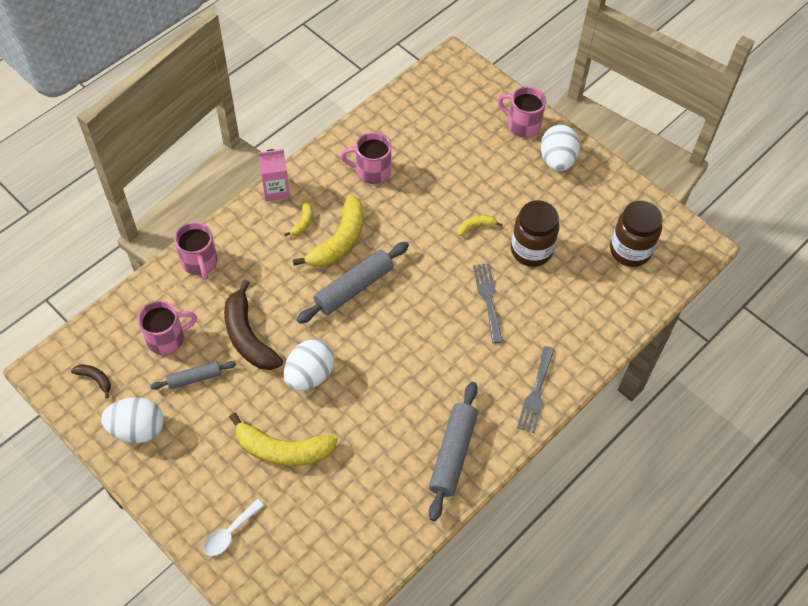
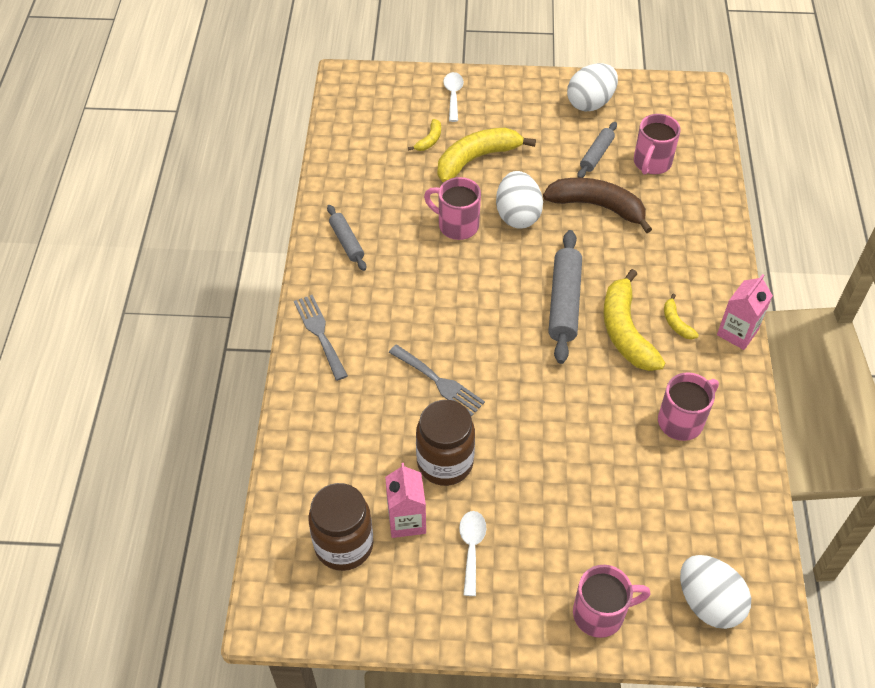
camera: 140 degrees right, 5 degrees down
brown banana [71,365,111,398] -> none
pink mug [174,222,217,280] -> pink mug moved to [424,177,481,240]
grey rolling pin [429,382,478,521] -> grey rolling pin [327,205,366,271], size x0.59
yellow banana [458,215,502,236] -> yellow banana moved to [408,119,441,151]
white egg [541,125,580,171] -> white egg moved to [680,555,751,629]
none -> pink carton [385,463,426,538]
none -> white spoon [459,511,486,596]

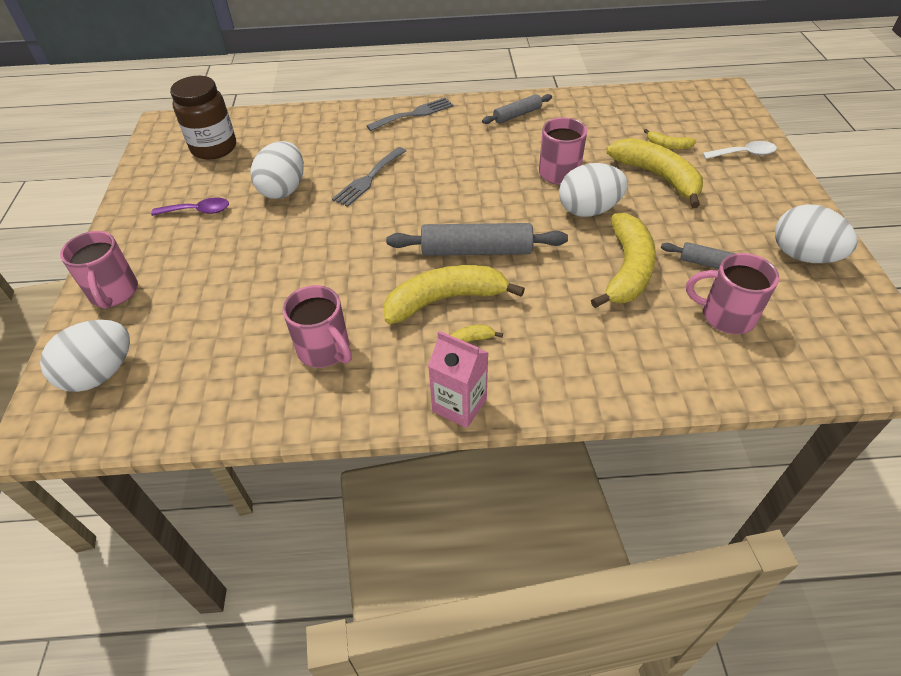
camera: 85 degrees right, 5 degrees down
pink carton [385,463,426,538] -> none
brown jar [416,400,475,486] -> white egg [250,141,304,199]
white spoon [459,511,486,596] -> purple spoon [151,198,229,216]
brown banana [543,178,652,233] -> yellow banana [591,213,656,308]

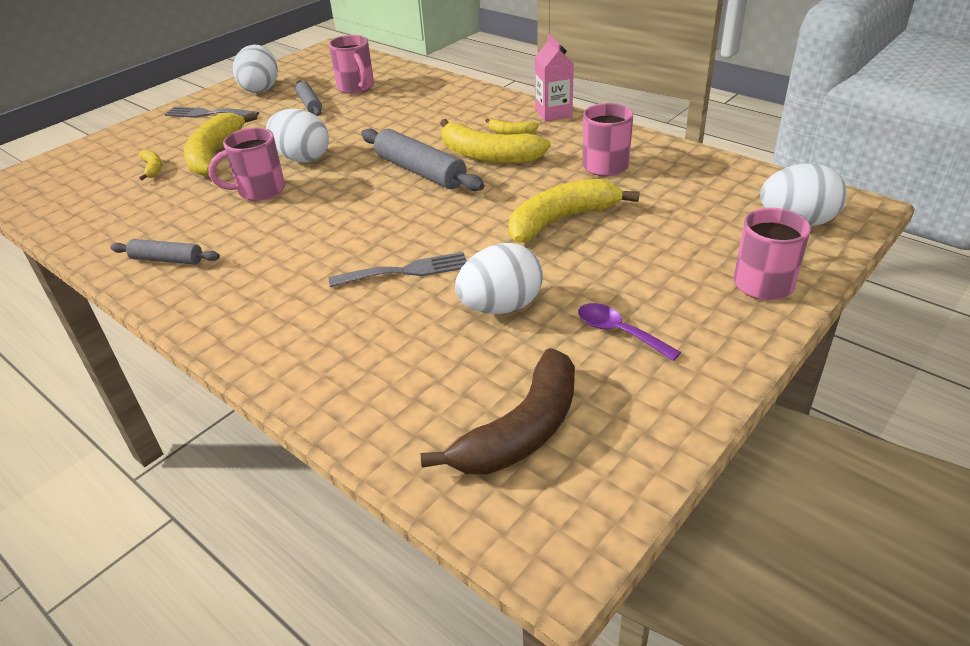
camera: 135 degrees left, 10 degrees down
brown jar [170,76,236,160] -> brown banana [421,348,575,475]
grey fork [366,97,454,131] -> grey fork moved to [165,107,259,118]
yellow banana [591,213,656,308] -> yellow banana moved to [509,179,640,243]
white spoon [702,141,777,159] -> none

